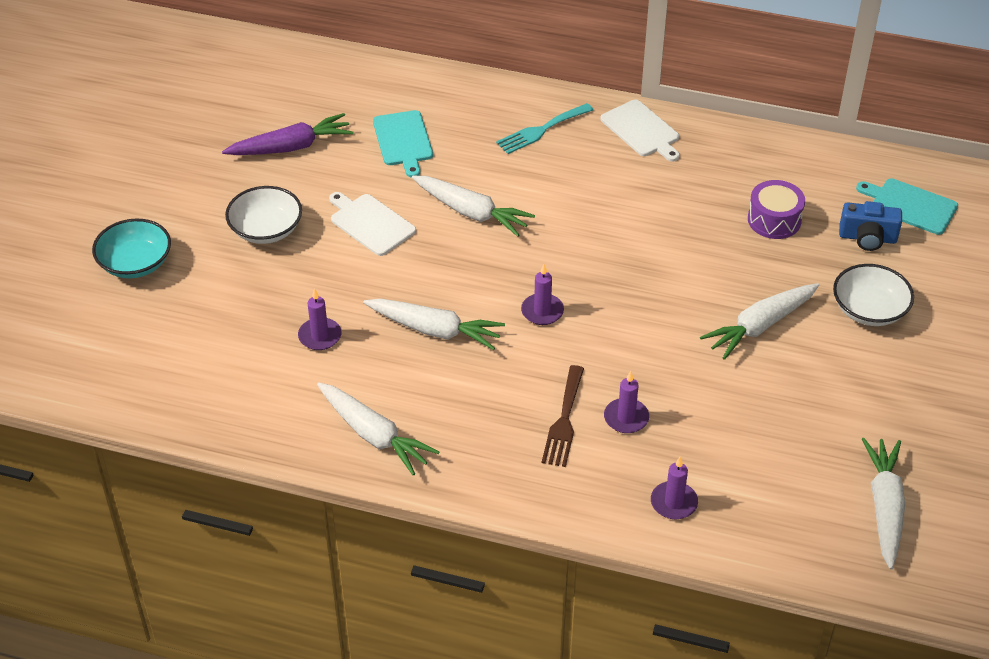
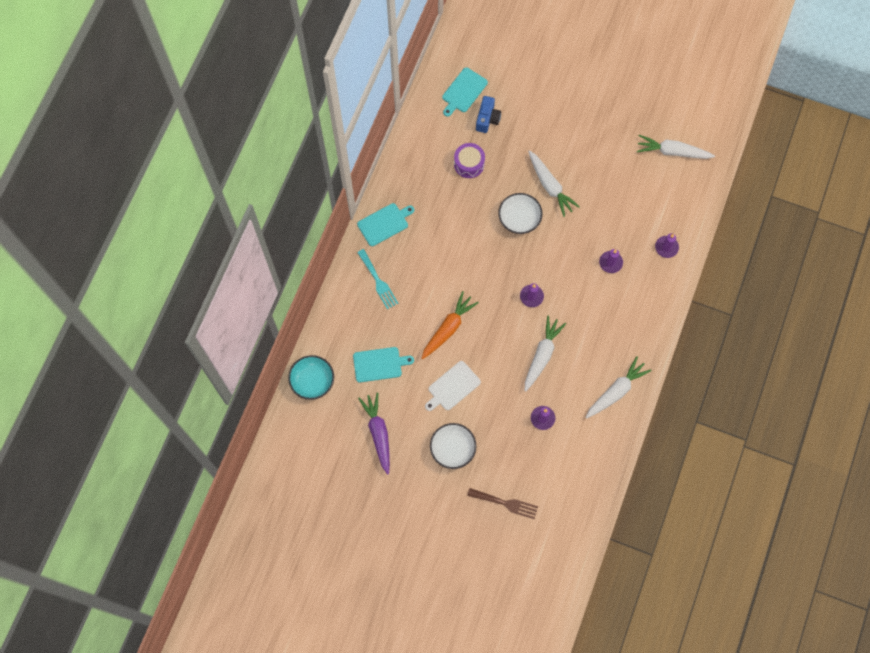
camera: 85 degrees left, 25 degrees up
turquoise bowl [92,219,171,278] -> turquoise bowl moved to [288,355,334,400]
white carrot [412,176,535,237] -> orange carrot [421,291,479,360]
brown fork [542,365,584,467] -> brown fork moved to [467,488,538,519]
white cutting board [600,99,680,162] -> turquoise cutting board [357,203,414,246]
white bowl [833,264,914,326] -> white bowl moved to [498,193,543,234]

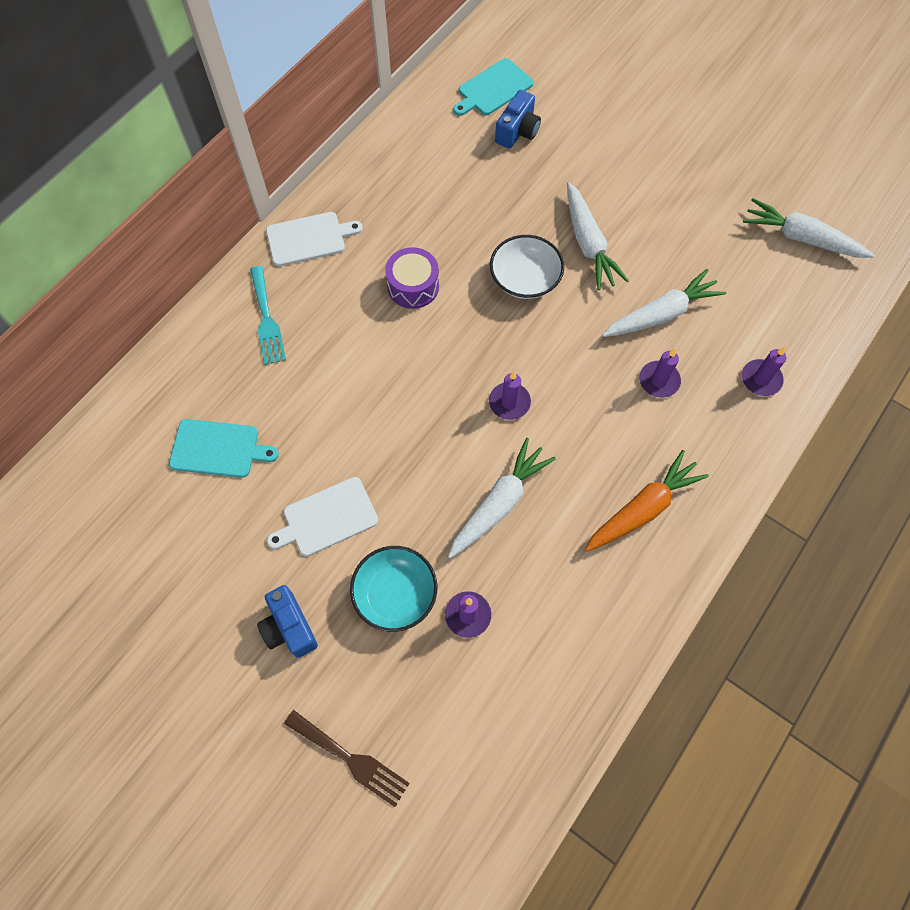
camera: 15 degrees right, 5 degrees down
turquoise bowl [288,355,334,400] -> turquoise bowl moved to [350,546,437,632]
turquoise cutting board [357,203,414,246] -> white cutting board [266,212,363,266]
purple carrot [358,393,390,475] -> none
orange carrot [421,291,479,360] -> orange carrot moved to [585,450,709,552]
white bowl [430,423,477,469] -> blue camera [257,585,318,658]
purple drum [454,143,485,178] -> purple drum moved to [385,247,439,309]
white carrot [585,356,652,419] -> white carrot moved to [602,269,726,337]

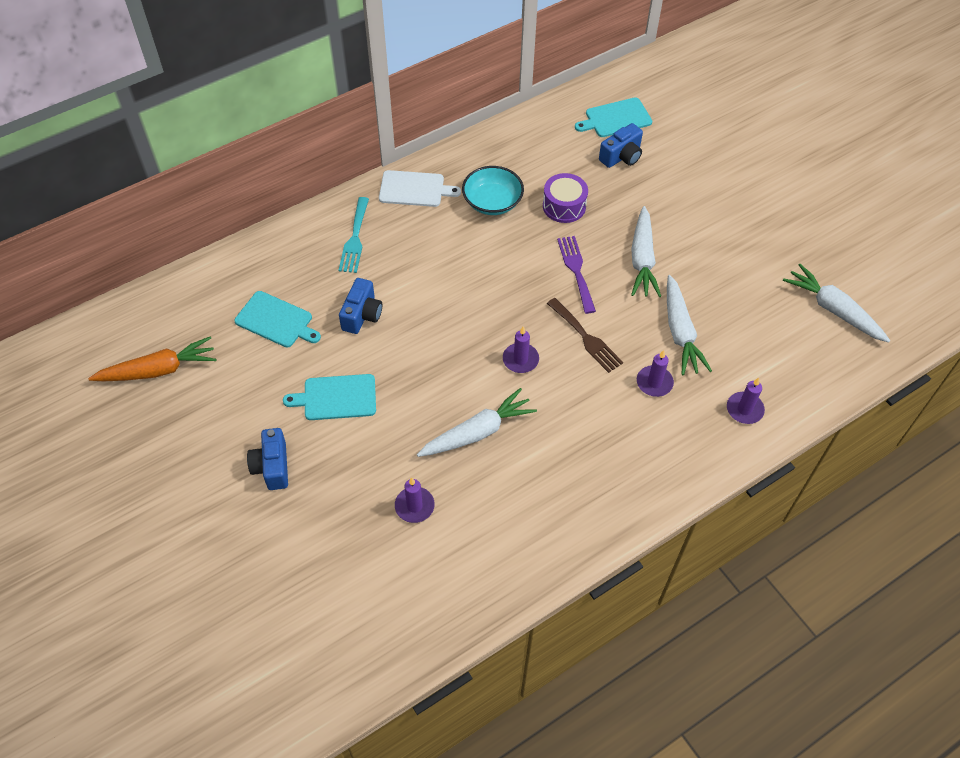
camera: 20 degrees right, 10 degrees down
white cutting board [267,477,378,556] -> turquoise cutting board [283,374,376,420]
brown fork [284,710,410,807] -> brown fork moved to [547,298,623,373]
turquoise bowl [350,546,437,632] -> turquoise bowl moved to [462,166,524,215]
purple drum [385,247,439,309] -> purple drum moved to [543,173,588,223]
white bowl [490,235,564,299] -> purple fork [557,236,596,314]
orange carrot [585,450,709,552] -> orange carrot moved to [88,336,216,381]
white carrot [602,269,726,337] -> white carrot turned 90 degrees clockwise [667,275,712,375]
none -> blue camera [339,278,382,334]

